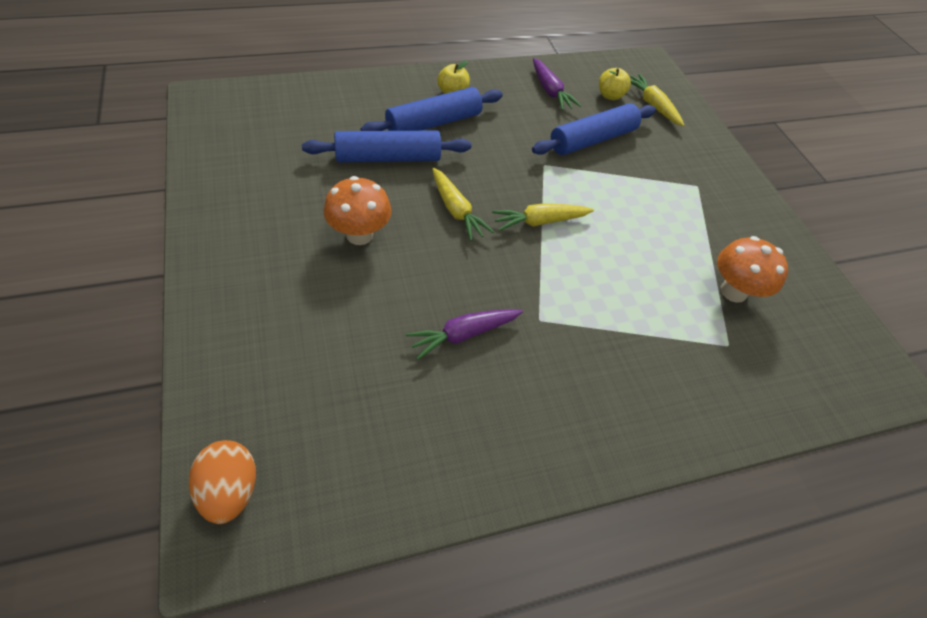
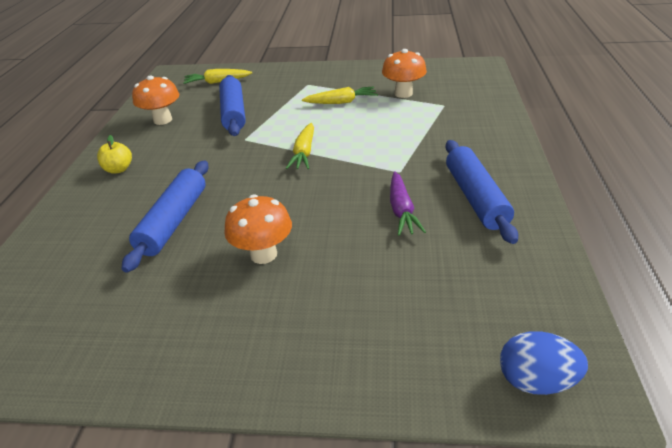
camera: 60 degrees left, 15 degrees down
orange egg [189,440,256,524] -> blue egg [500,331,588,395]
blue rolling pin [360,87,503,131] -> blue rolling pin moved to [445,140,518,244]
yellow carrot [432,168,494,241] -> yellow carrot moved to [302,87,378,104]
purple carrot [533,58,581,110] -> orange mushroom [132,75,179,125]
yellow apple [599,68,631,100] -> none

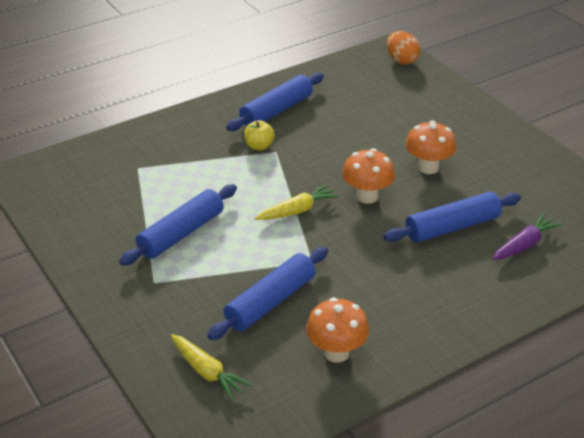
camera: 130 degrees left, 0 degrees up
yellow apple [97,135,132,174] -> yellow apple moved to [244,120,275,150]
yellow carrot [302,87,378,104] -> blue rolling pin [119,184,237,266]
orange mushroom [382,49,427,98] -> orange mushroom moved to [342,148,395,204]
purple carrot [390,171,426,236] -> purple carrot moved to [492,213,562,260]
blue egg [500,331,588,395] -> orange egg [387,31,420,64]

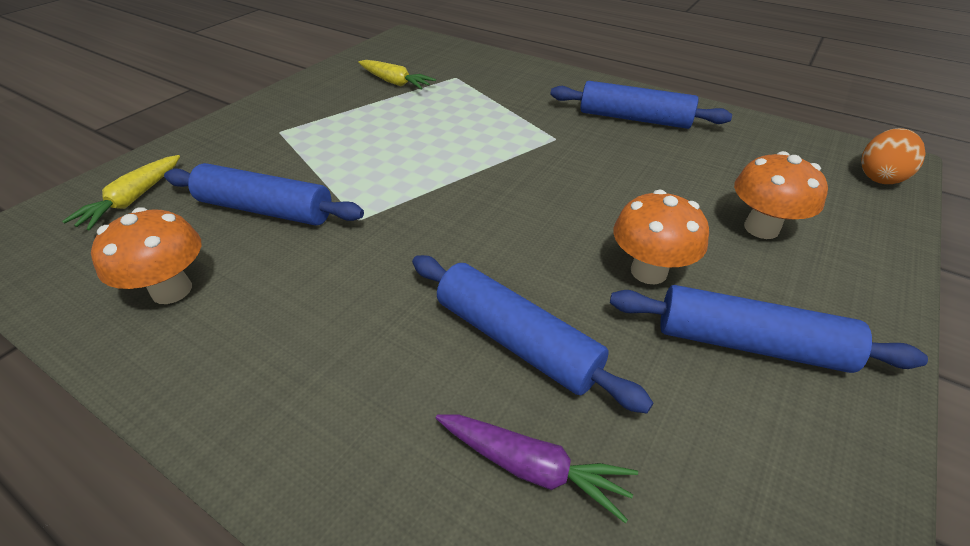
camera: 65 degrees right, 5 degrees up
blue rolling pin [119,184,237,266] -> blue rolling pin moved to [610,285,928,373]
yellow apple [244,120,275,150] -> none
yellow carrot [255,184,339,220] -> yellow carrot moved to [358,60,436,90]
orange mushroom [342,148,395,204] -> orange mushroom moved to [734,151,828,239]

